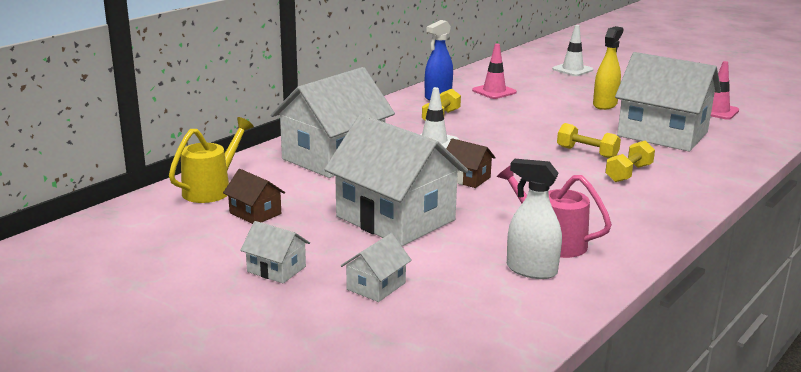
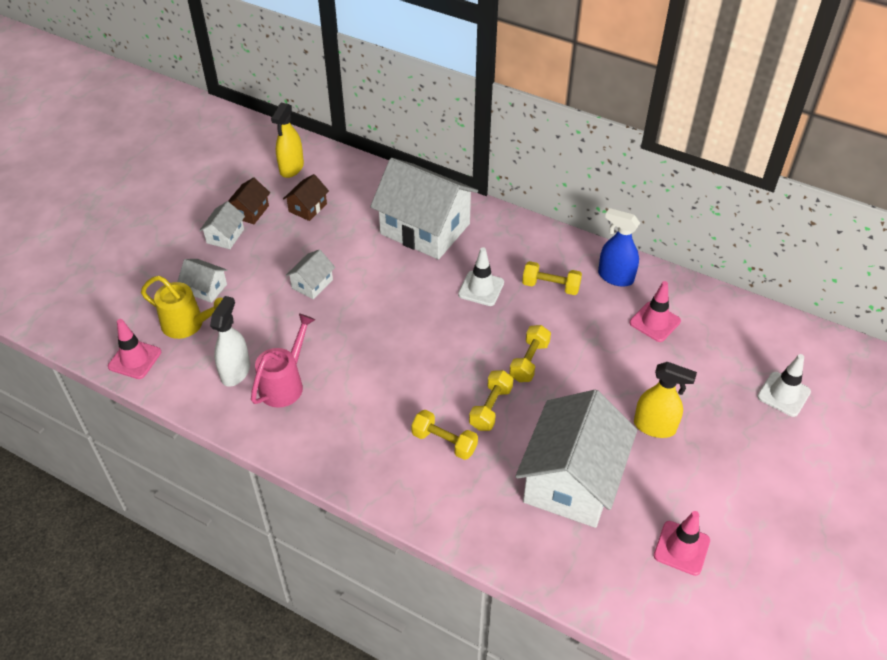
camera: 80 degrees right, 25 degrees up
yellow watering can [169,117,254,203] -> yellow watering can moved to [141,276,223,339]
white house [324,114,468,246] -> white house [286,249,335,299], size x0.44
brown house [447,138,496,188] -> brown house moved to [228,177,270,224]
none -> pink traffic cone [108,319,161,379]
none -> yellow spray bottle [271,103,304,178]
none -> yellow dumbbell [509,325,551,382]

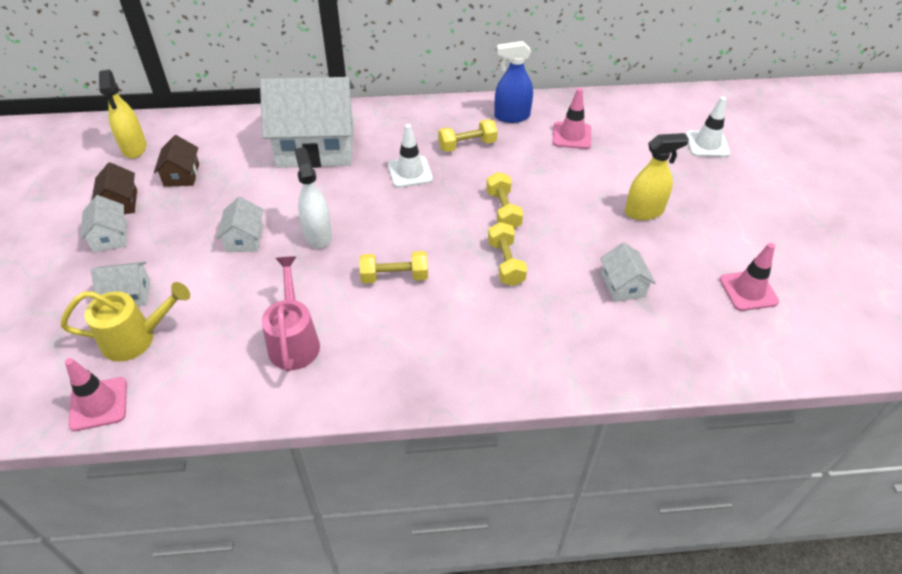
camera: 35 degrees left, 0 degrees up
white spray bottle [210,296,250,387] -> white spray bottle moved to [294,147,332,248]
yellow dumbbell [411,410,478,460] -> yellow dumbbell moved to [359,251,428,284]
white house [515,390,637,528] -> white house [600,242,656,302], size x0.44

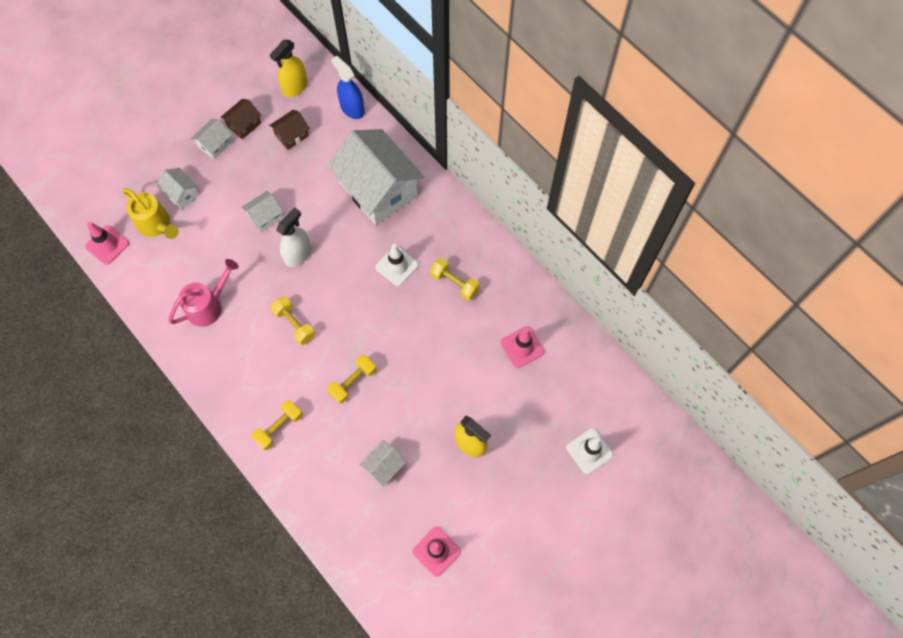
camera: 55 degrees right, 20 degrees up
yellow dumbbell [486,172,523,228] -> yellow dumbbell moved to [251,400,303,450]
blue spray bottle [494,41,533,123] -> blue spray bottle moved to [331,56,365,119]

